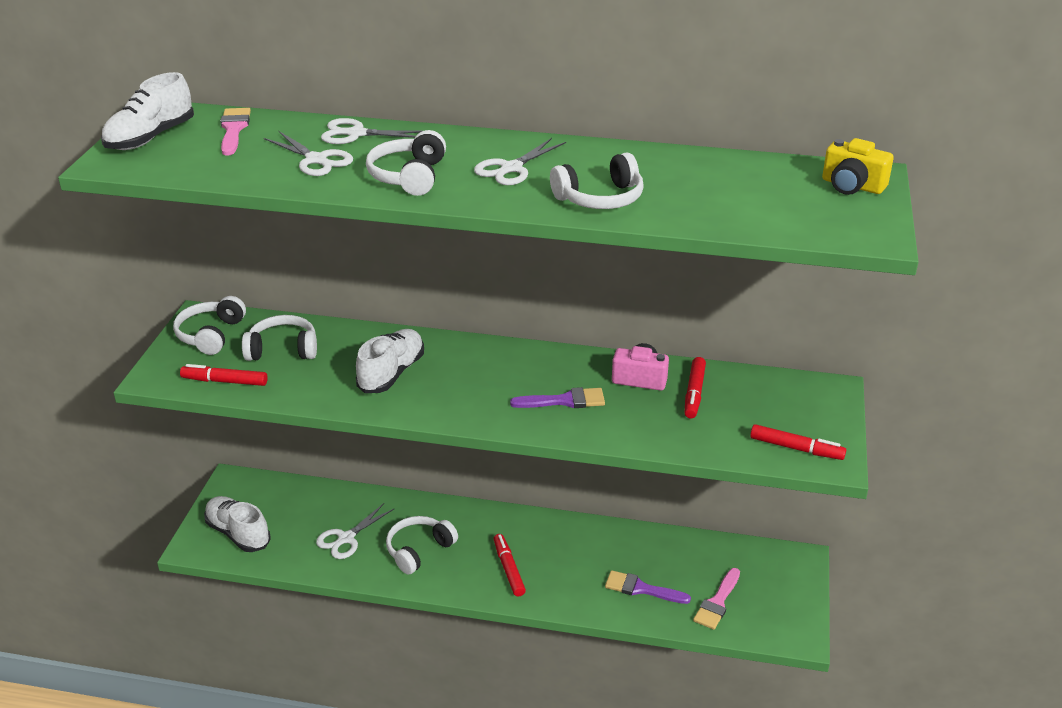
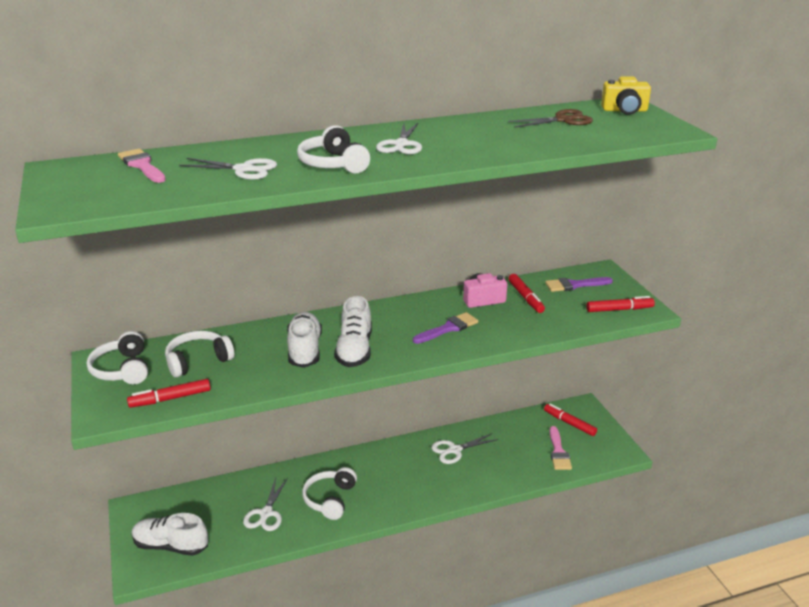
camera: 30 degrees left, 5 degrees down
white shoe [101,72,194,150] -> white shoe moved to [334,296,372,367]
white scissors [321,118,422,144] -> white scissors moved to [431,433,499,464]
red marker [494,534,526,596] -> red marker moved to [544,404,597,436]
white headphones [550,153,644,209] -> none
purple brush [605,570,691,604] -> purple brush moved to [545,277,613,292]
none -> brown scissors [508,109,593,128]

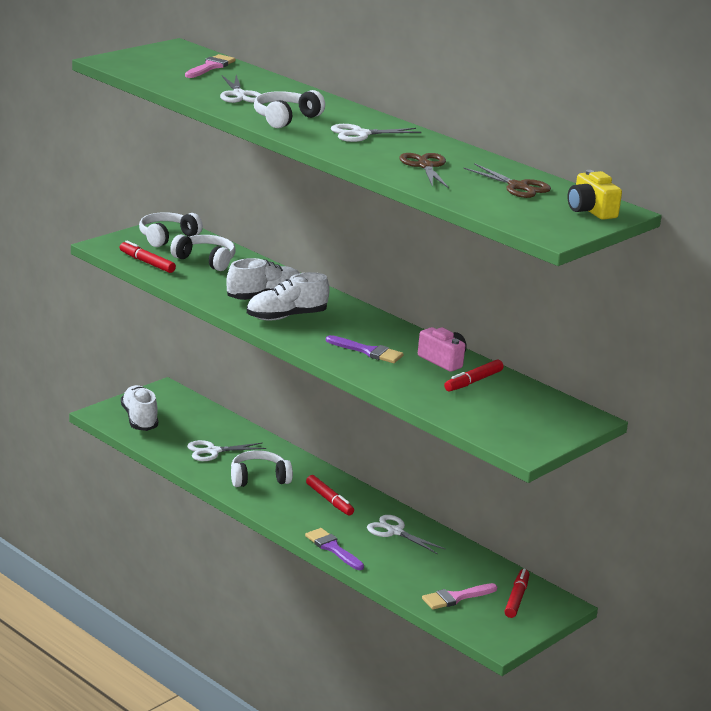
camera: 60 degrees right, 5 degrees down
purple brush [545,277,613,292] -> purple brush moved to [305,528,364,570]
red marker [586,296,655,312] -> red marker moved to [306,475,354,515]
none -> brown scissors [399,153,449,188]

